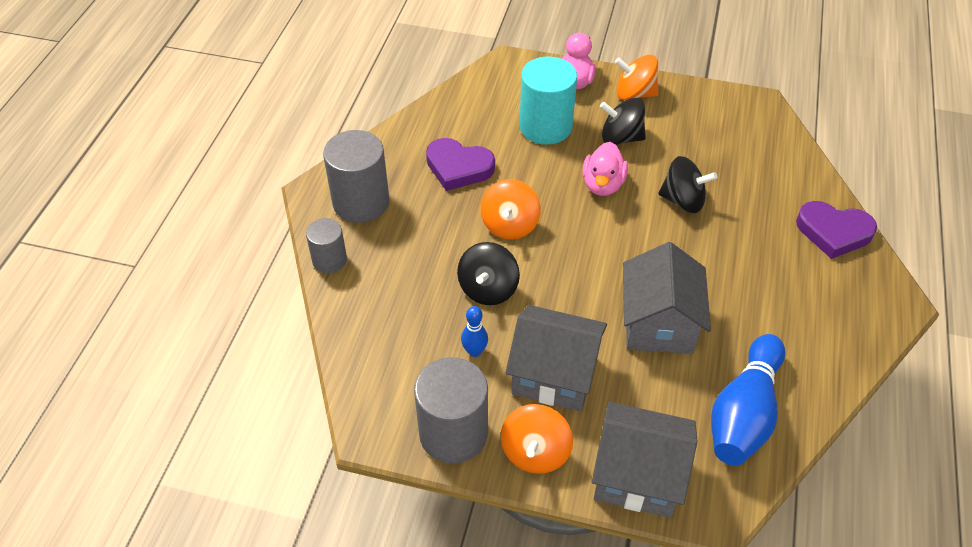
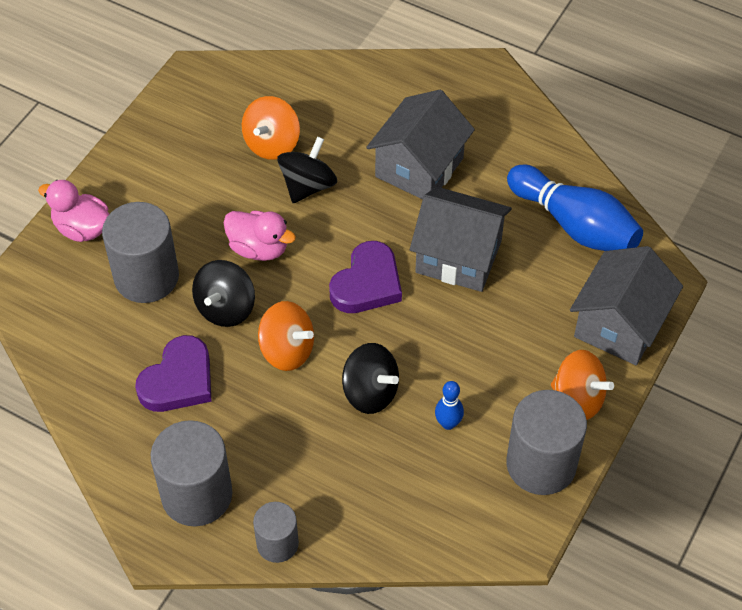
camera: 75 degrees left, 5 degrees up
grey house [505,305,607,412] -> grey house moved to [366,90,475,200]
turquoise cylinder [519,57,577,145] -> grey cylinder [102,202,179,303]
black spinning top [600,98,646,145] -> black spinning top moved to [192,260,255,327]
orange spinning top [615,55,658,100] -> orange spinning top moved to [242,96,300,160]
purple heart [796,201,877,259] -> purple heart moved to [329,241,402,313]

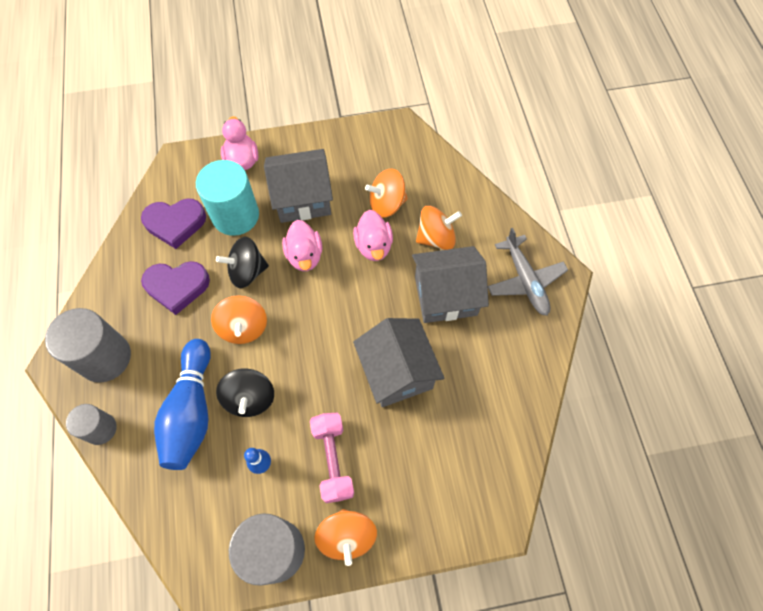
camera: 50 degrees right, 10 degrees up
grey cylinder [102,202,179,303] -> turquoise cylinder [196,160,259,236]
black spinning top [277,136,337,203] -> pink duck [353,210,393,261]
purple heart [329,241,402,313] -> purple heart moved to [141,198,206,249]
blue bowling pin [507,165,643,251] -> blue bowling pin moved to [154,339,211,470]
grey house [570,246,683,365] -> grey house moved to [264,149,333,223]
none -> pink dumbbell [310,413,354,503]
none -> orange spinning top [416,206,462,250]
none -> grey plane [488,228,568,316]

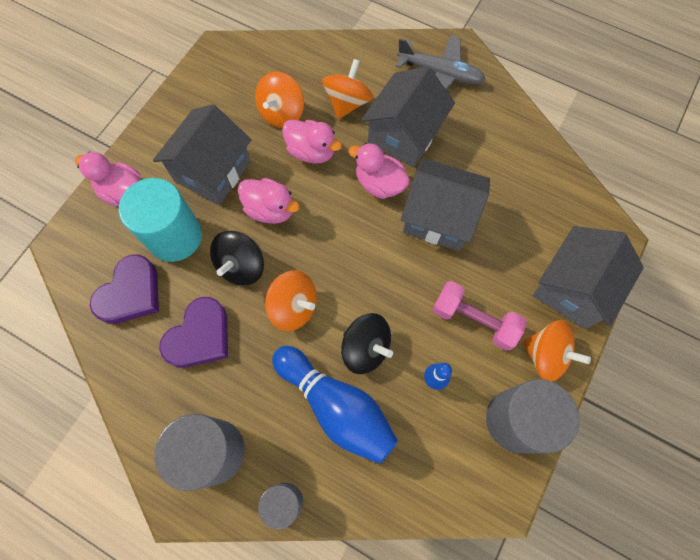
camera: 50 degrees left, 5 degrees up
none -> pink duck [348,143,410,199]
none -> grey house [533,226,644,329]

